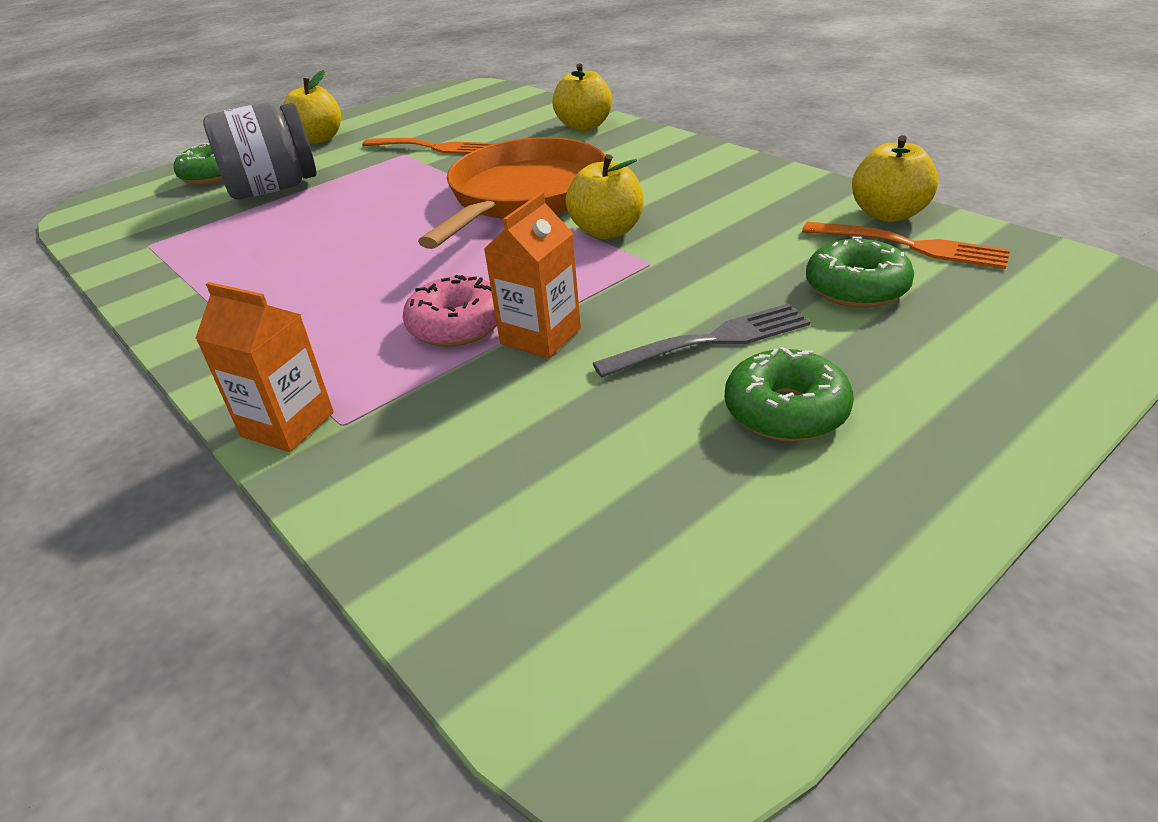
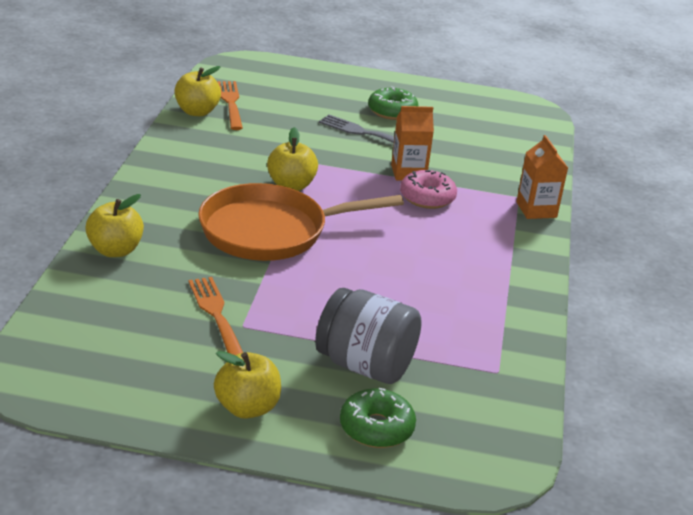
camera: 135 degrees left, 5 degrees down
green donut [806,237,914,308] -> none

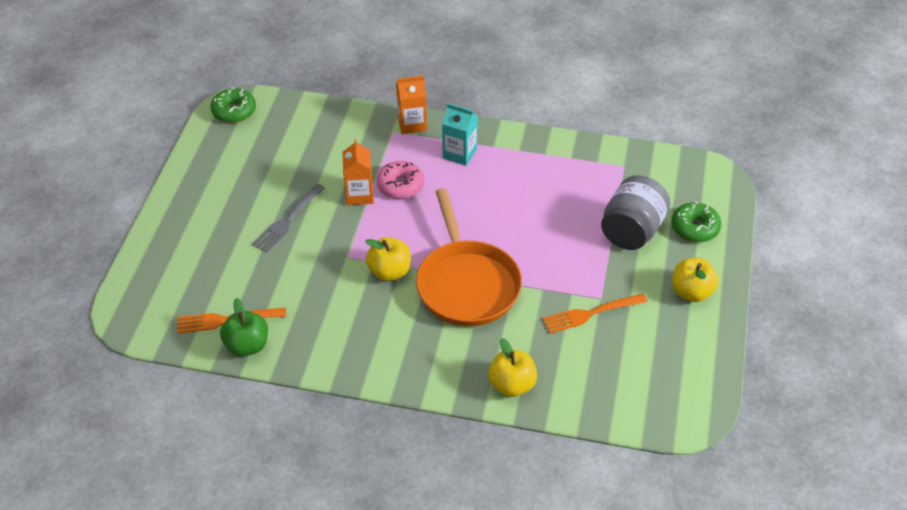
camera: 85 degrees left, 15 degrees up
yellow apple [174,66,221,116] -> green apple [220,298,268,357]
green donut [368,87,419,120] -> green donut moved to [211,88,256,123]
none -> turquoise carton [442,103,478,166]

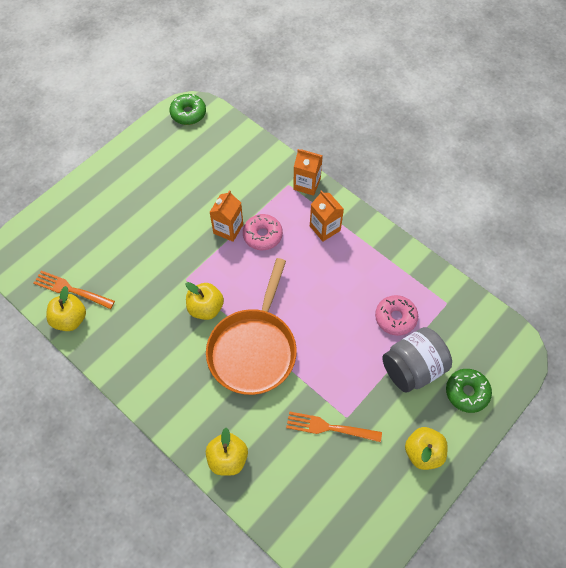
camera: 30 degrees right, 15 degrees up
green apple [220,298,268,357] -> yellow apple [46,286,86,331]
grey fork [252,184,325,253] -> none
turquoise carton [442,103,478,166] -> orange carton [310,190,344,241]
none -> pink donut [375,295,418,336]

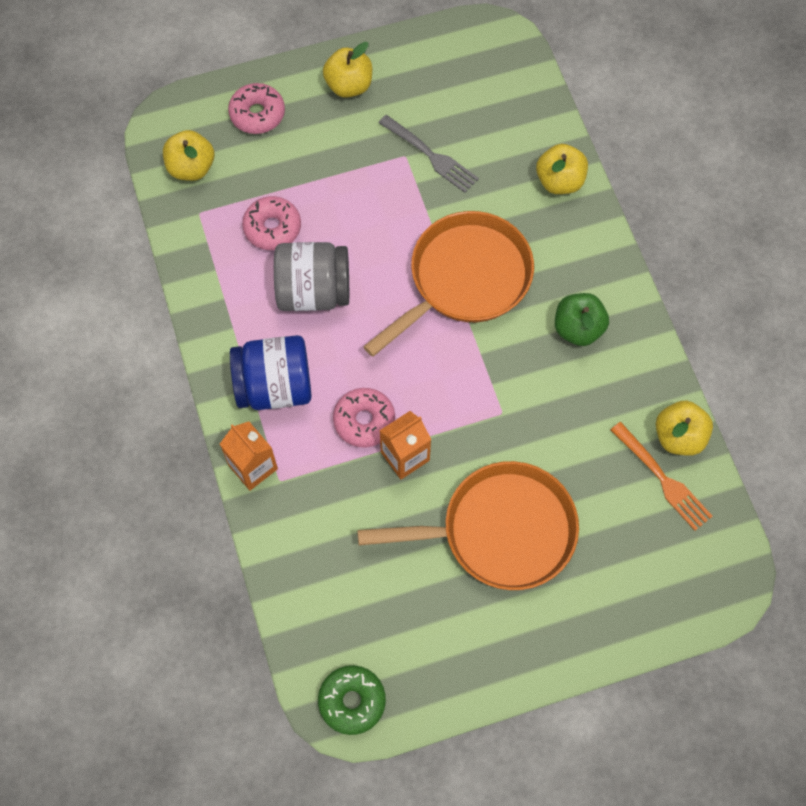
camera: 150 degrees left, 5 degrees up
yellow apple [186,282,224,320] -> yellow apple moved to [163,130,214,181]
orange fork [286,411,382,442] -> grey fork [379,115,479,193]
orange carton [310,190,344,241] -> blue jar [230,335,311,410]
grey jar [382,327,452,393] -> grey jar moved to [274,242,349,311]
green donut [446,369,492,413] -> pink donut [228,83,285,134]
none -> orange pan [357,461,579,590]
none -> green apple [555,293,609,346]

